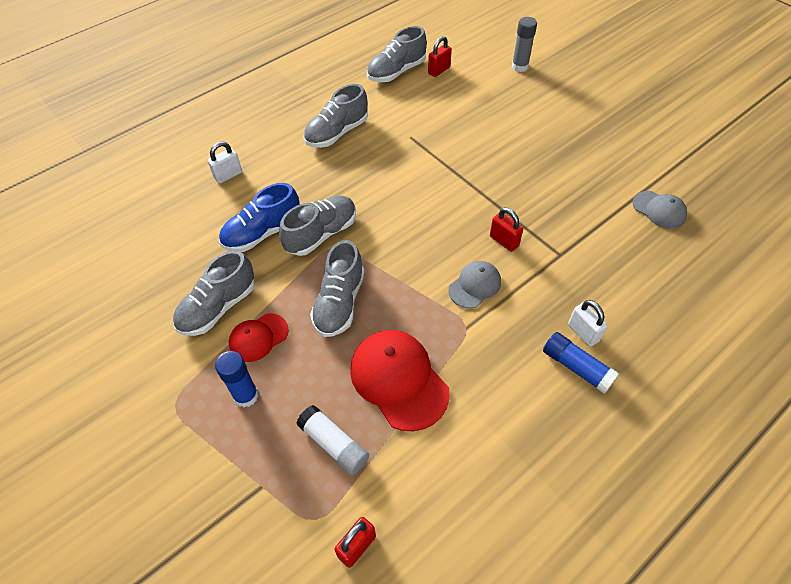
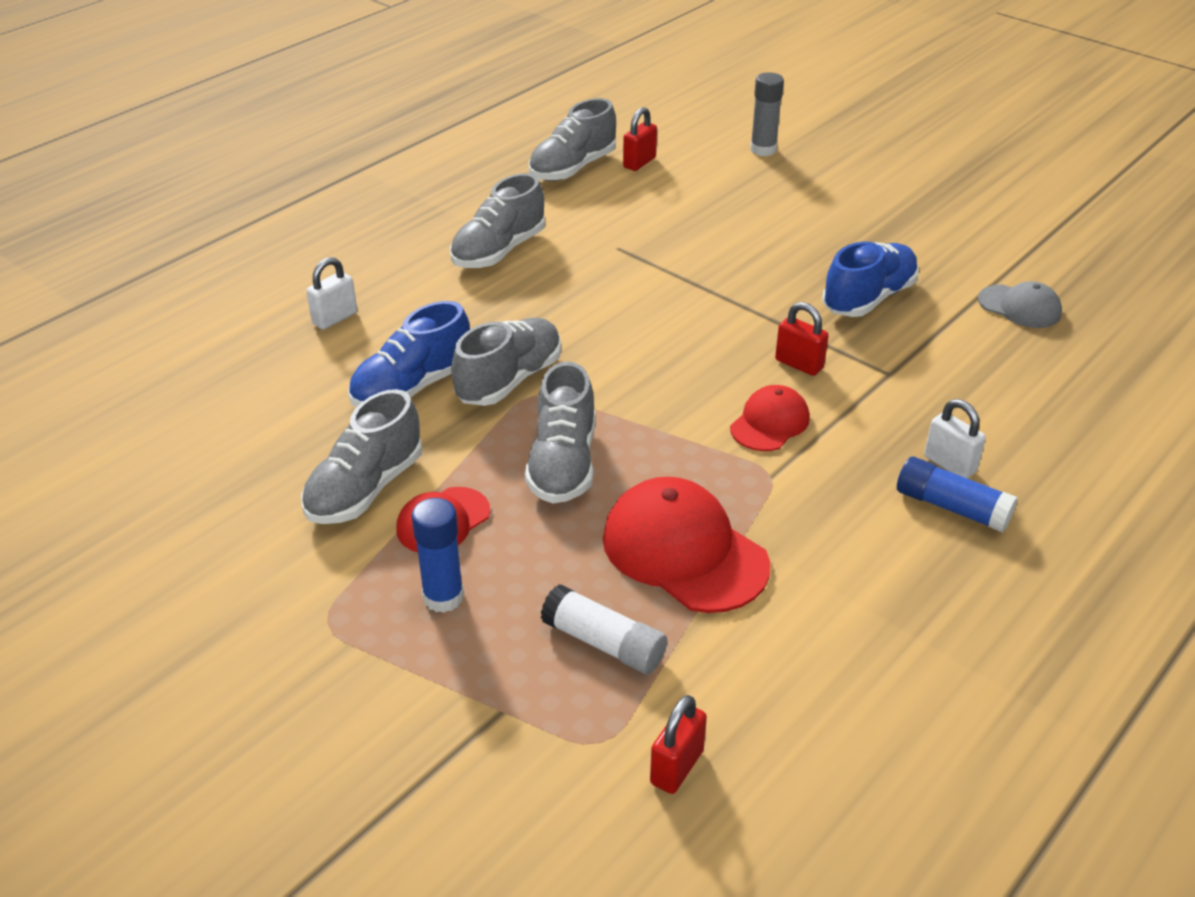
camera: 10 degrees left, 15 degrees down
grey cap [448,261,501,308] -> red cap [730,385,810,451]
none -> blue shoe [823,242,919,317]

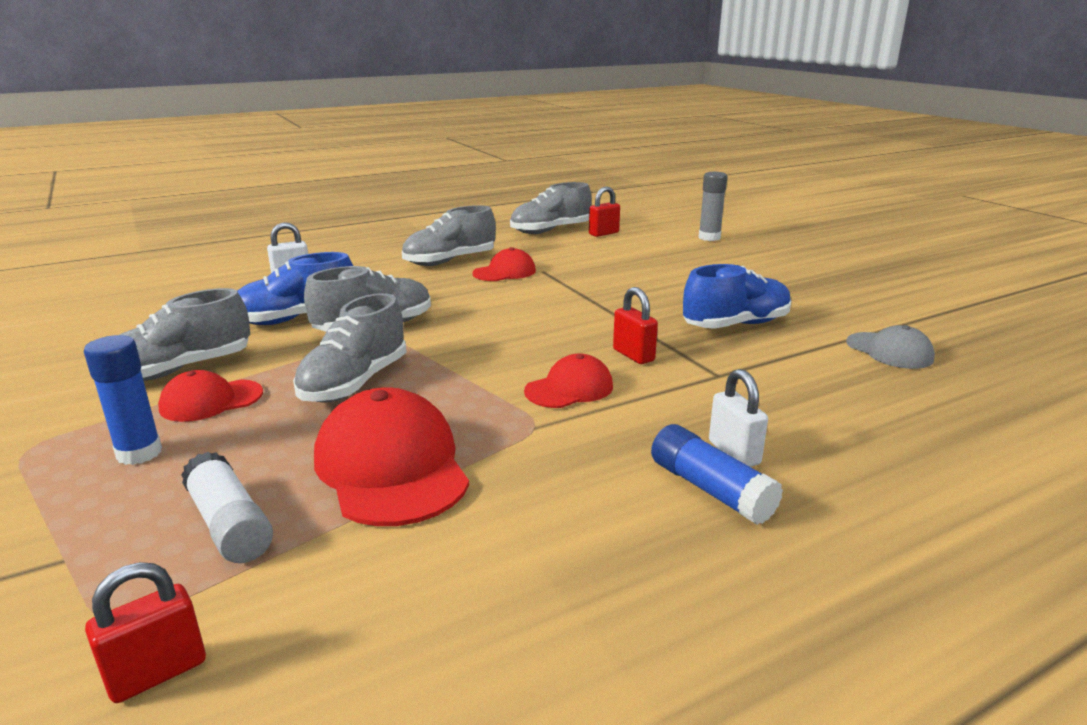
camera: 20 degrees right, 15 degrees down
none -> red cap [472,247,536,281]

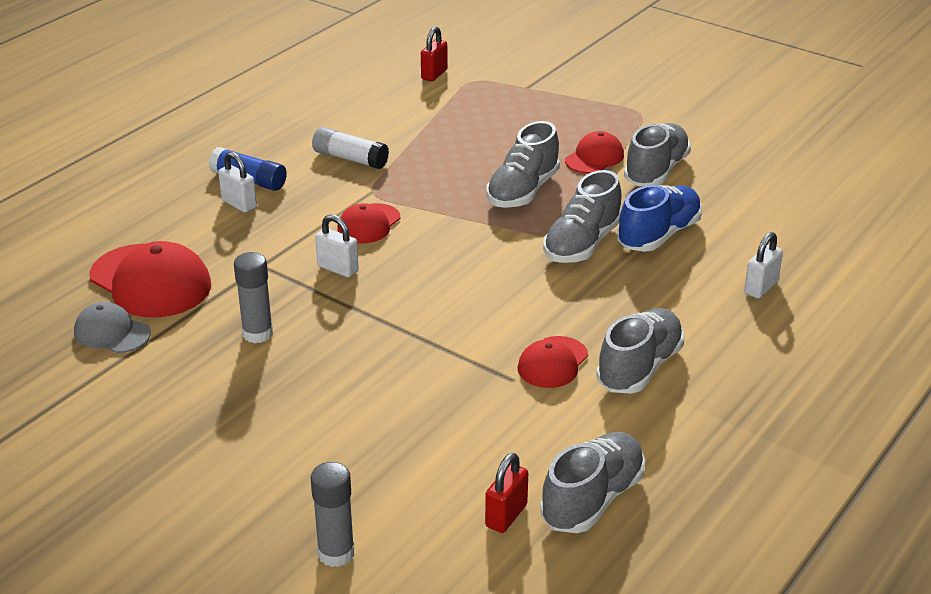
camera: 155 degrees right, 10 degrees up
blue glue stick [84,335,162,465] -> none
white glue stick [181,452,273,563] -> white glue stick moved to [312,127,389,169]
grey shoe [293,293,407,403] -> grey shoe turned 150 degrees counterclockwise [486,121,560,208]
red cap [314,387,469,526] -> red cap moved to [90,241,211,318]
red padlock [613,287,658,364] -> white padlock [315,214,359,278]
blue shoe [683,264,791,329] -> grey glue stick [234,252,273,343]

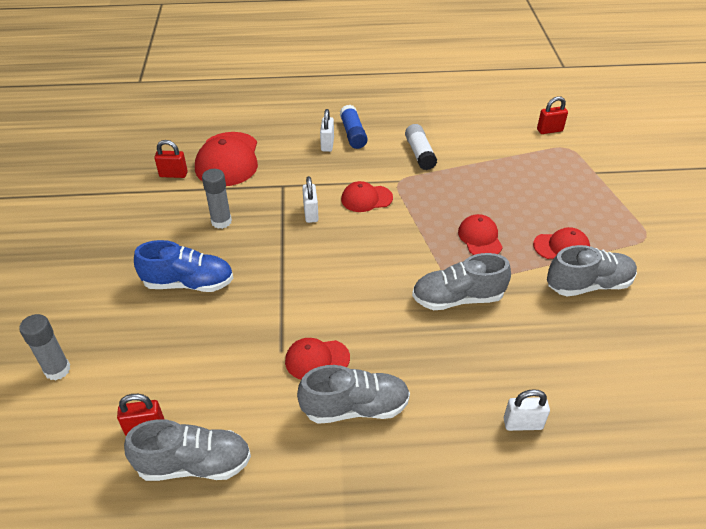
camera: 50 degrees right, 10 degrees up
grey cap [74,302,151,353] -> red padlock [154,140,188,178]
grey shoe [486,121,560,208] -> red cap [458,214,503,255]
blue shoe [617,185,702,252] -> blue shoe moved to [134,240,233,292]

